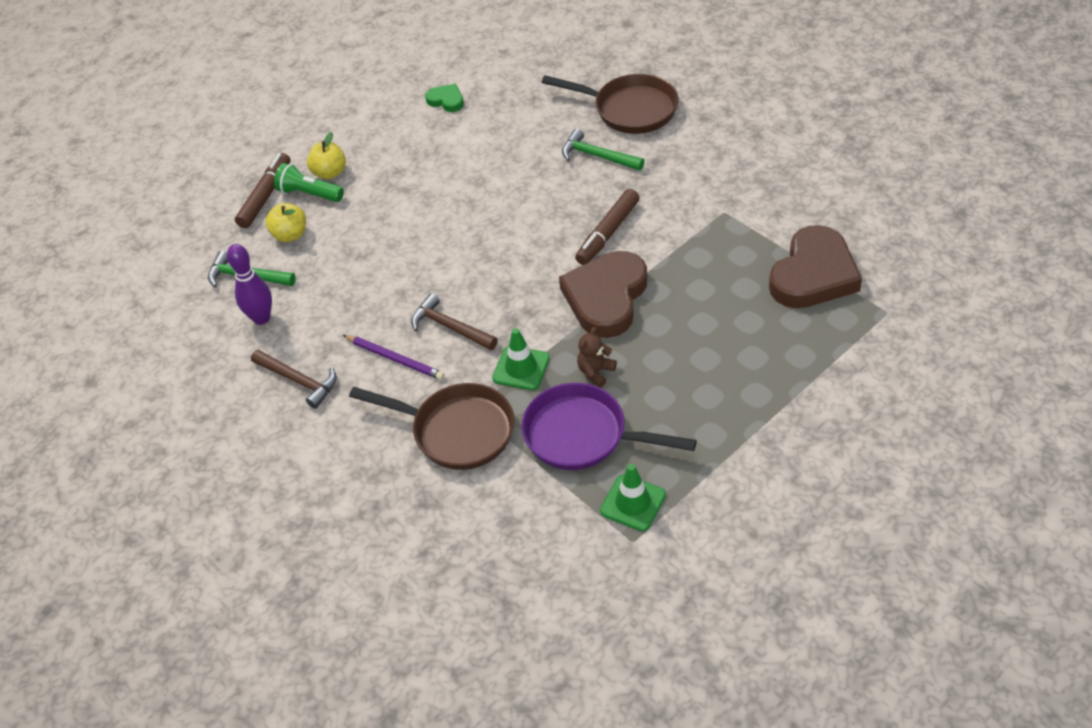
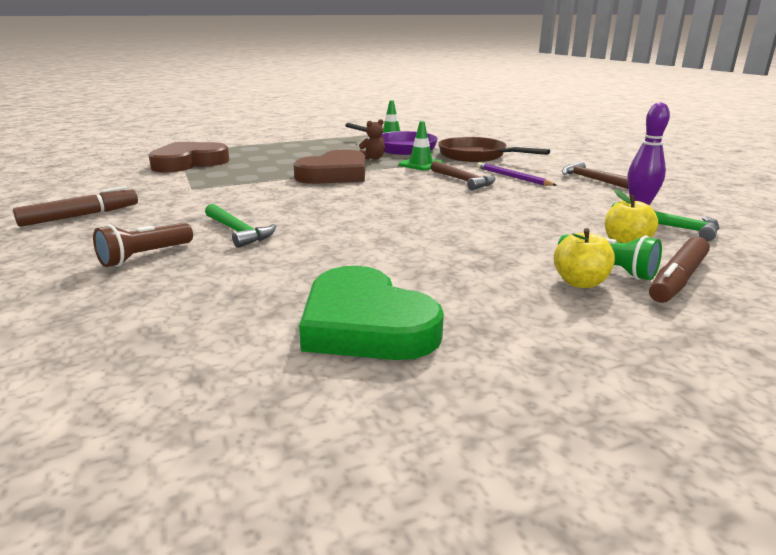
camera: 165 degrees left, 25 degrees down
green heart [425,84,464,112] -> green heart [299,266,444,360], size x2.13
brown pan [542,74,679,134] -> brown flashlight [93,223,193,267]
brown marker [575,189,640,265] -> brown marker moved to [13,186,138,227]

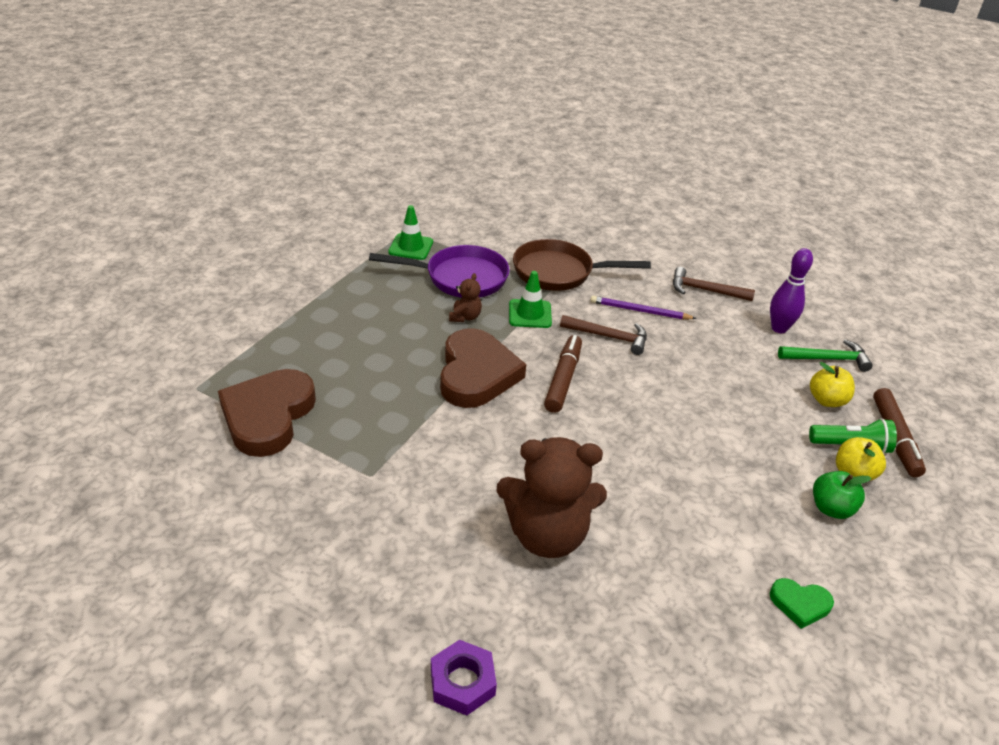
camera: 40 degrees left, 15 degrees up
brown marker [13,186,138,227] -> brown marker moved to [544,335,582,413]
brown flashlight [93,223,193,267] -> none
green hammer [205,204,276,248] -> brown teddy bear [496,437,607,558]
green heart [299,266,444,360] -> green heart [770,578,834,629], size x0.47
none -> purple nut [431,640,497,716]
none -> green apple [813,471,871,519]

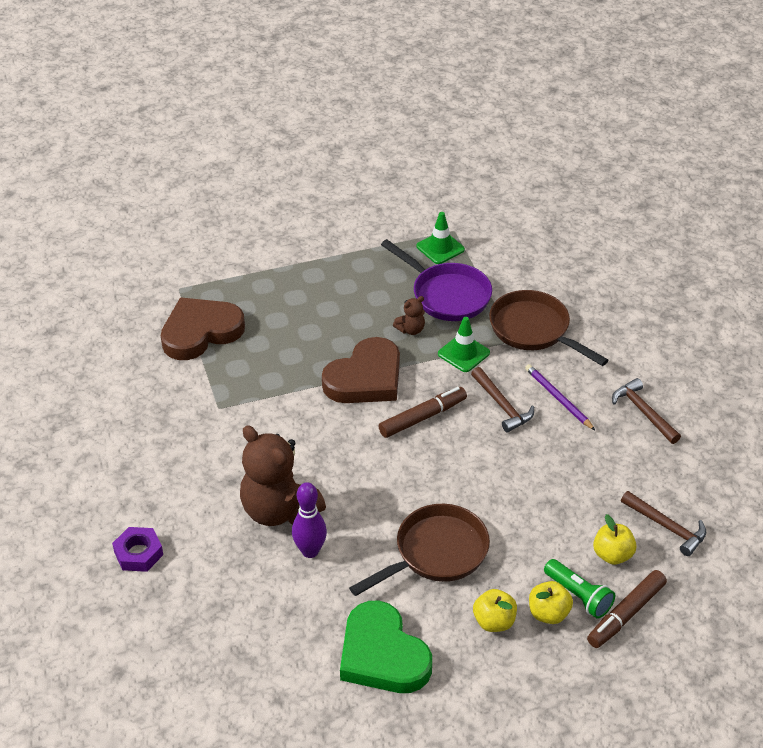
camera: 45 degrees right, 5 degrees up
purple bowling pin [770,248,813,333] -> purple bowling pin moved to [292,482,327,558]
green heart [770,578,834,629] -> green heart [340,601,432,693], size x2.13
green hammer [778,340,873,372] -> brown hammer [621,491,706,556]
green apple [813,471,871,519] -> yellow apple [473,589,517,632]
none -> brown pan [349,504,490,596]

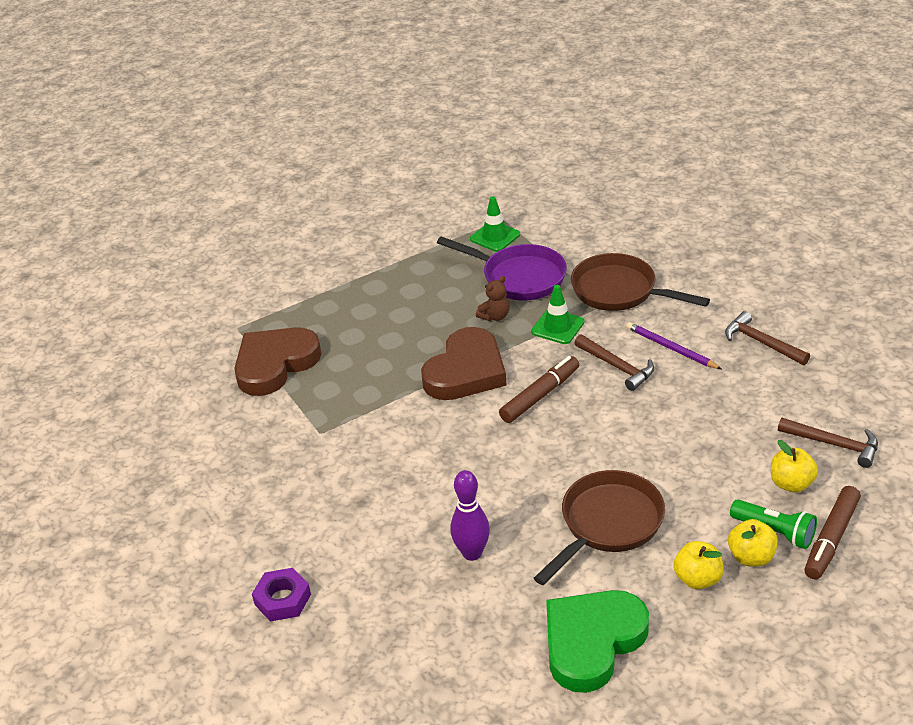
camera: 10 degrees left, 5 degrees down
brown teddy bear [240,425,326,526] -> none
green heart [340,601,432,693] -> green heart turned 90 degrees clockwise [546,590,649,693]

